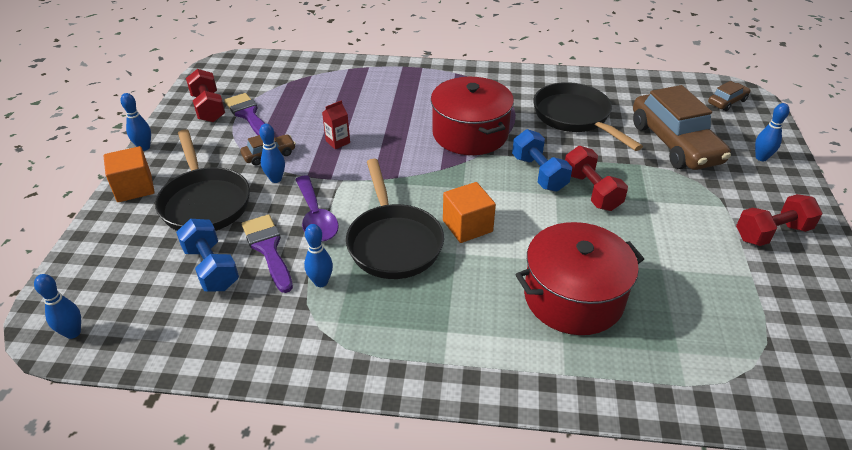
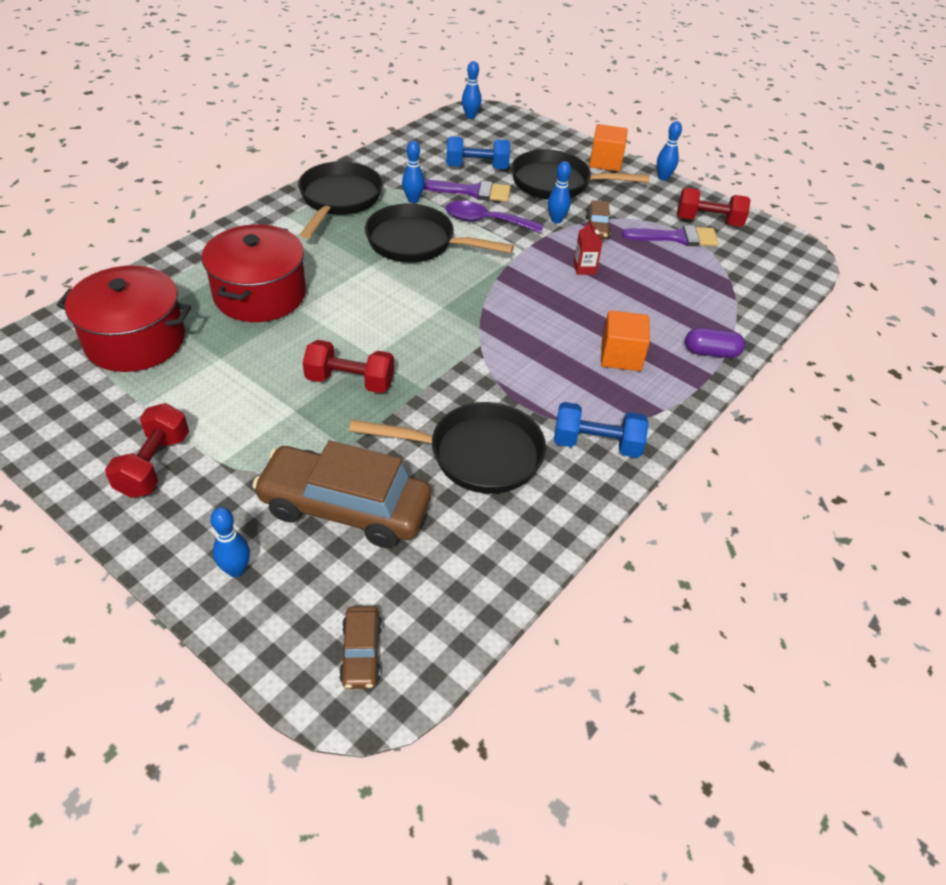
camera: 120 degrees right, 5 degrees up
red pot [431,77,514,155] -> red pot moved to [57,265,191,372]
orange cube [443,182,496,243] -> orange cube moved to [601,310,650,371]
blue dumbbell [512,129,572,192] -> blue dumbbell moved to [554,402,649,458]
none -> black pan [298,161,383,239]
none -> purple capsule [685,328,745,358]

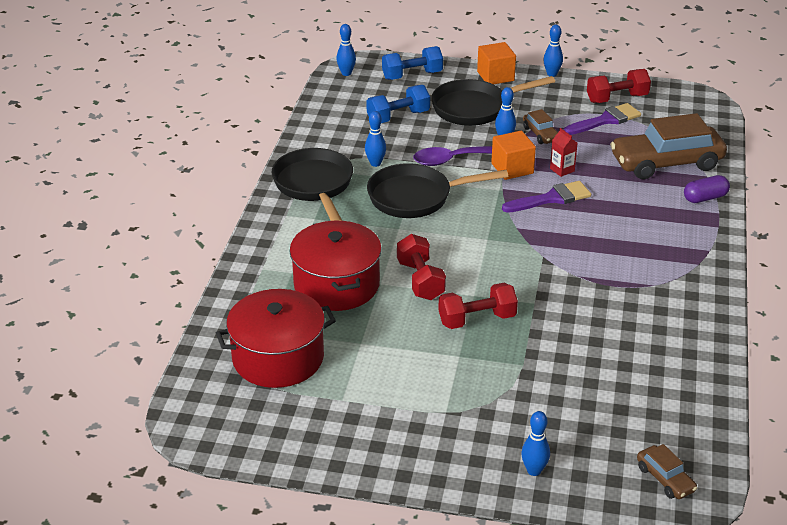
camera: 25 degrees left, 10 degrees down
red dumbbell [105,403,189,498] -> red dumbbell moved to [397,234,446,300]
brown car [252,441,431,548] -> brown car moved to [610,113,727,179]
black pan [349,402,546,494] -> none
purple brush [424,180,511,202] -> purple brush moved to [502,181,591,212]
blue dumbbell [554,402,649,458] -> blue dumbbell moved to [382,46,443,80]
orange cube [601,310,650,371] -> orange cube moved to [491,131,536,180]

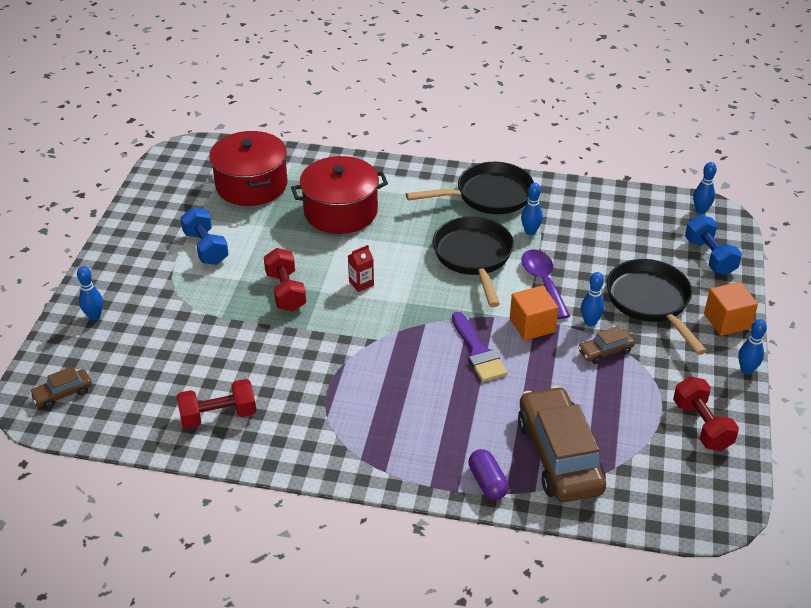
camera: 90 degrees right, 5 degrees up
blue dumbbell [367,85,430,123] -> blue dumbbell moved to [180,207,229,265]
red dumbbell [397,234,446,300] -> red dumbbell moved to [176,379,256,429]
red carton [550,128,577,177] -> red carton moved to [348,245,374,292]
purple brush [564,103,641,135] -> none

